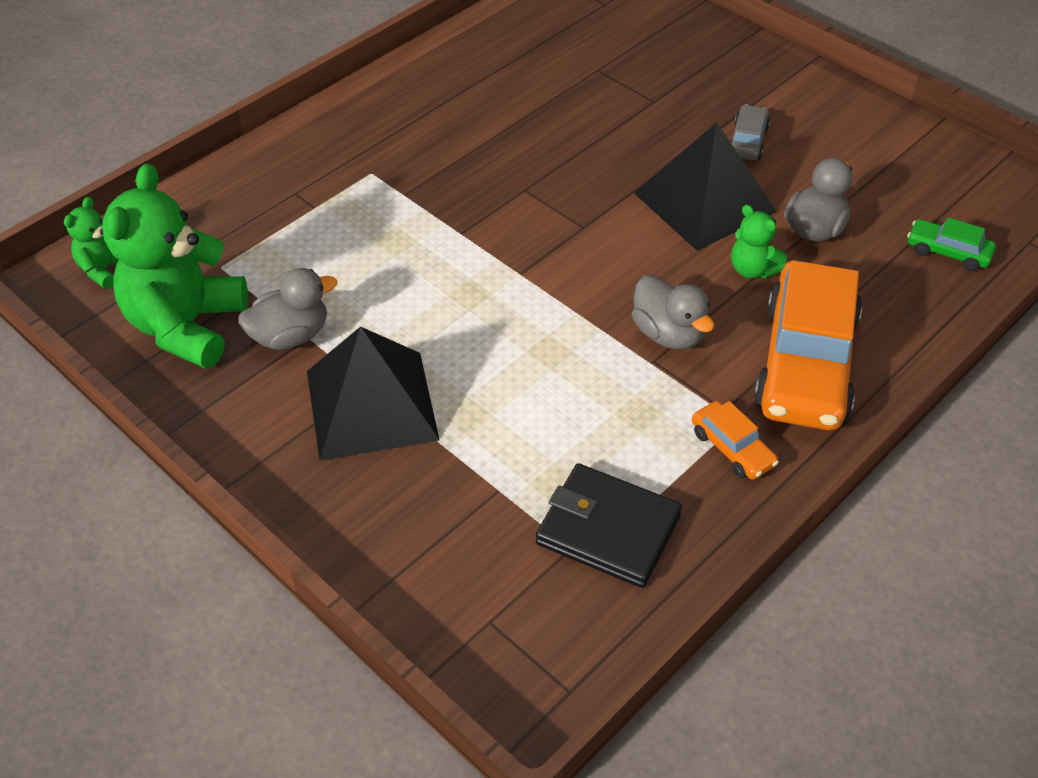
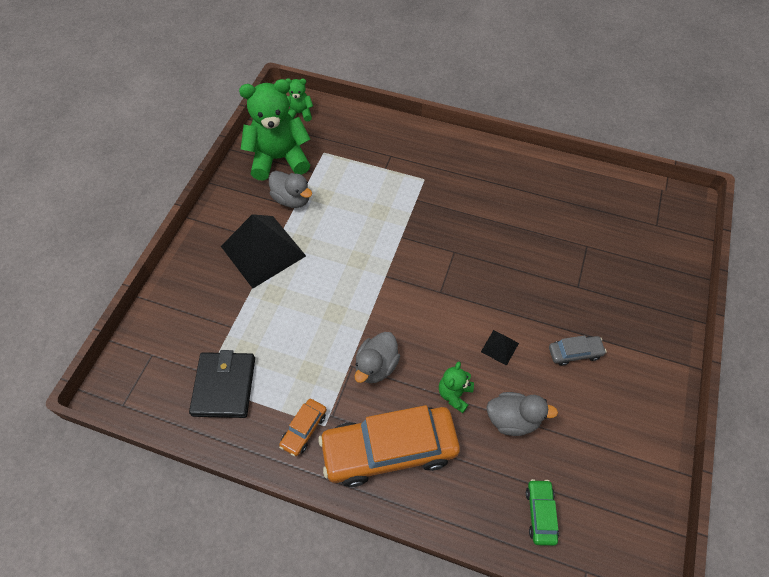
camera: 65 degrees right, 10 degrees up
black pyramid [634,122,777,251] -> black pyramid [481,330,519,366], size x0.42

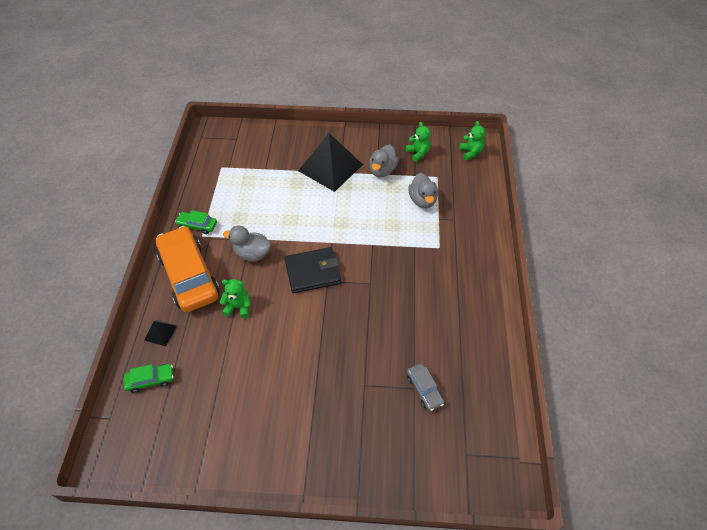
camera: 75 degrees right, 5 degrees down
black wallet [189,350,255,418] -> black wallet moved to [284,247,341,293]
green teddy bear [239,79,310,181] -> green teddy bear [406,122,430,162], size x0.47
orange car [279,399,327,456] -> green car [175,210,217,234]
black pyramid [481,330,519,366] -> black pyramid moved to [144,320,177,346]
grey duck [487,392,558,436] -> grey duck moved to [408,173,438,208]
grey car [549,335,607,366] -> grey car moved to [407,363,444,411]

